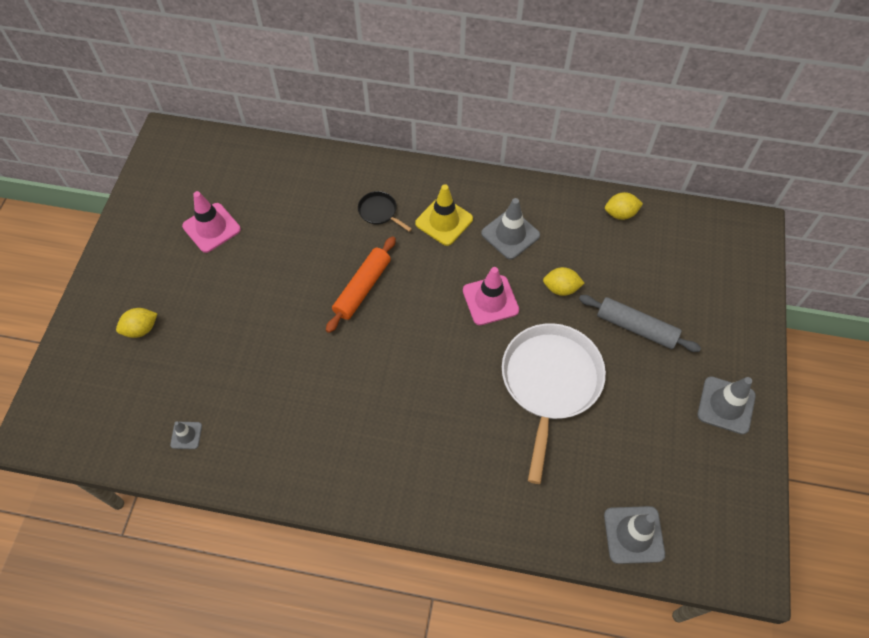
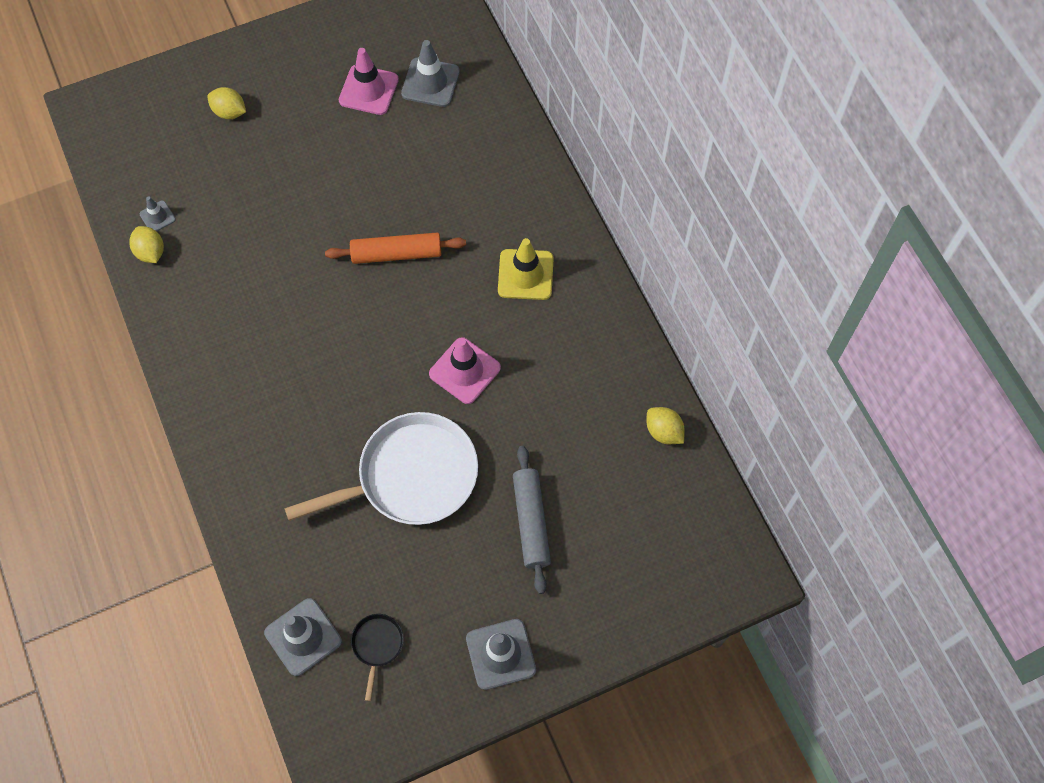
camera: 55 degrees right, 5 degrees up
black pan [358,191,412,232] -> black pan moved to [351,614,404,701]
grey traffic cone [481,198,540,260] -> grey traffic cone moved to [401,40,460,107]
yellow lemon [543,267,584,296] -> yellow lemon moved to [129,226,164,263]

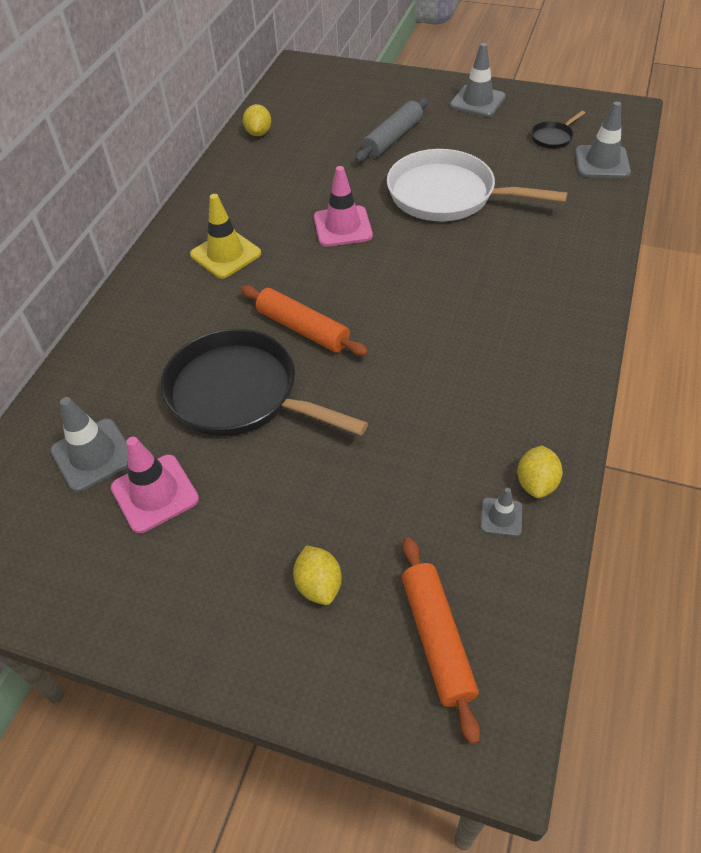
camera: 135 degrees left, 15 degrees down
none -> black pan [161,329,368,436]
none -> orange rolling pin [402,537,480,744]

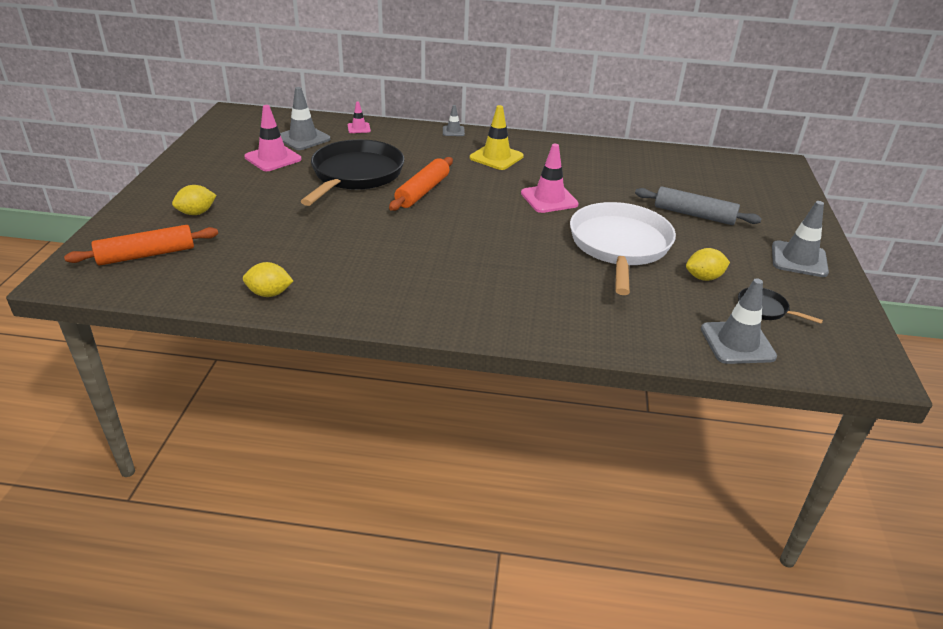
camera: 75 degrees right, 15 degrees down
yellow lemon [243,104,271,136] -> yellow lemon moved to [686,248,730,281]
grey traffic cone [481,488,522,536] -> grey traffic cone moved to [443,105,465,136]
none -> pink traffic cone [348,102,371,133]

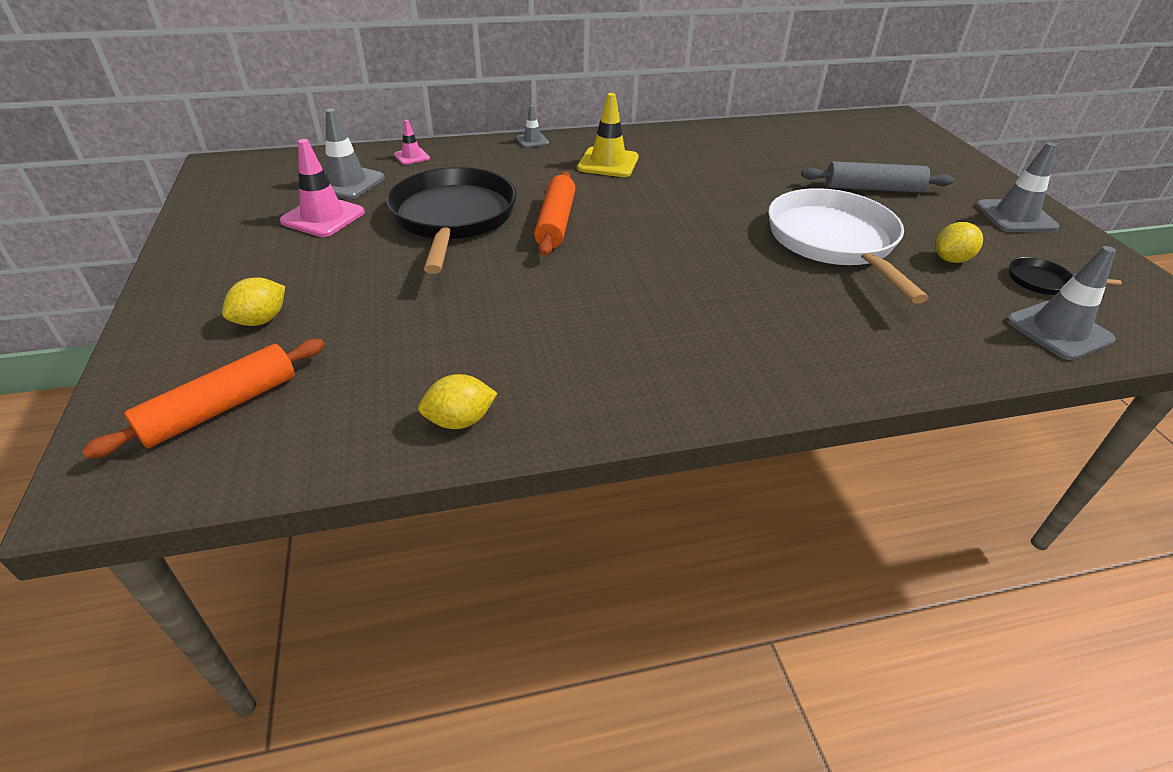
camera: 20 degrees left, 5 degrees up
pink traffic cone [521,144,579,213] -> none

